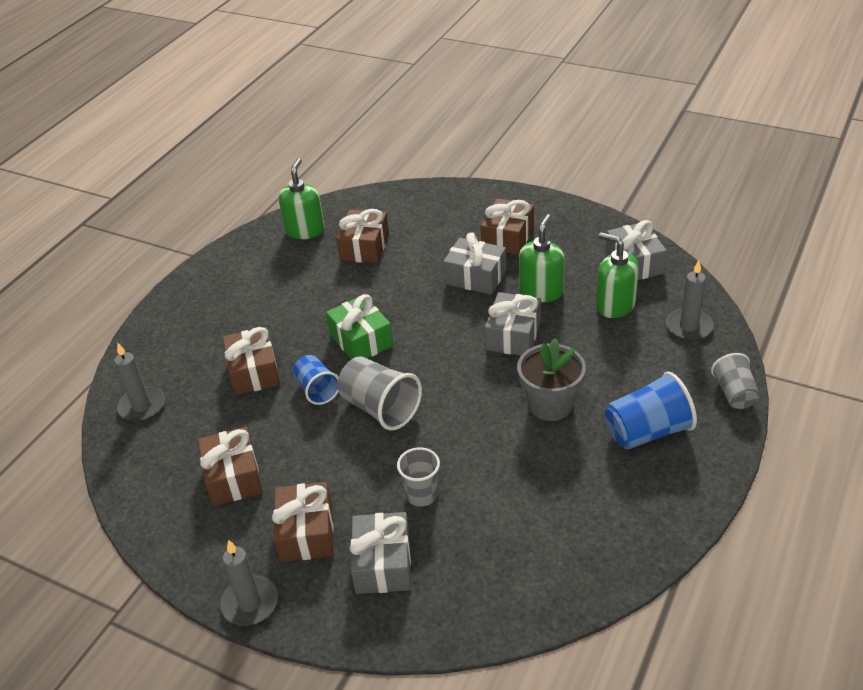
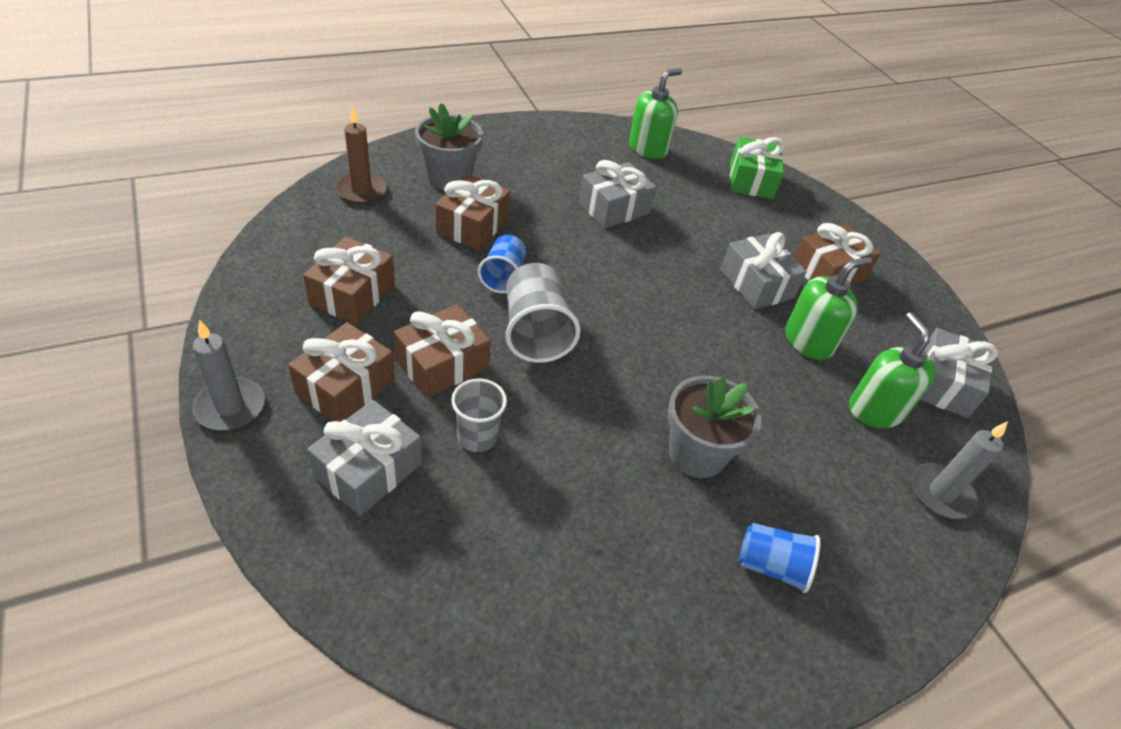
camera: 30 degrees right, 5 degrees up
grey candle [114,343,165,422] -> brown candle [335,107,387,204]
green gift [326,294,393,359] -> green gift moved to [730,137,785,199]
brown gift [336,209,389,263] -> brown gift moved to [394,304,490,398]
grey gift [485,292,541,356] -> grey gift moved to [579,160,656,228]
blue cup [605,372,697,450] -> blue cup [739,523,820,593], size x0.65
grey cup [711,353,760,409] -> none
none -> grey flower pot [415,103,483,190]

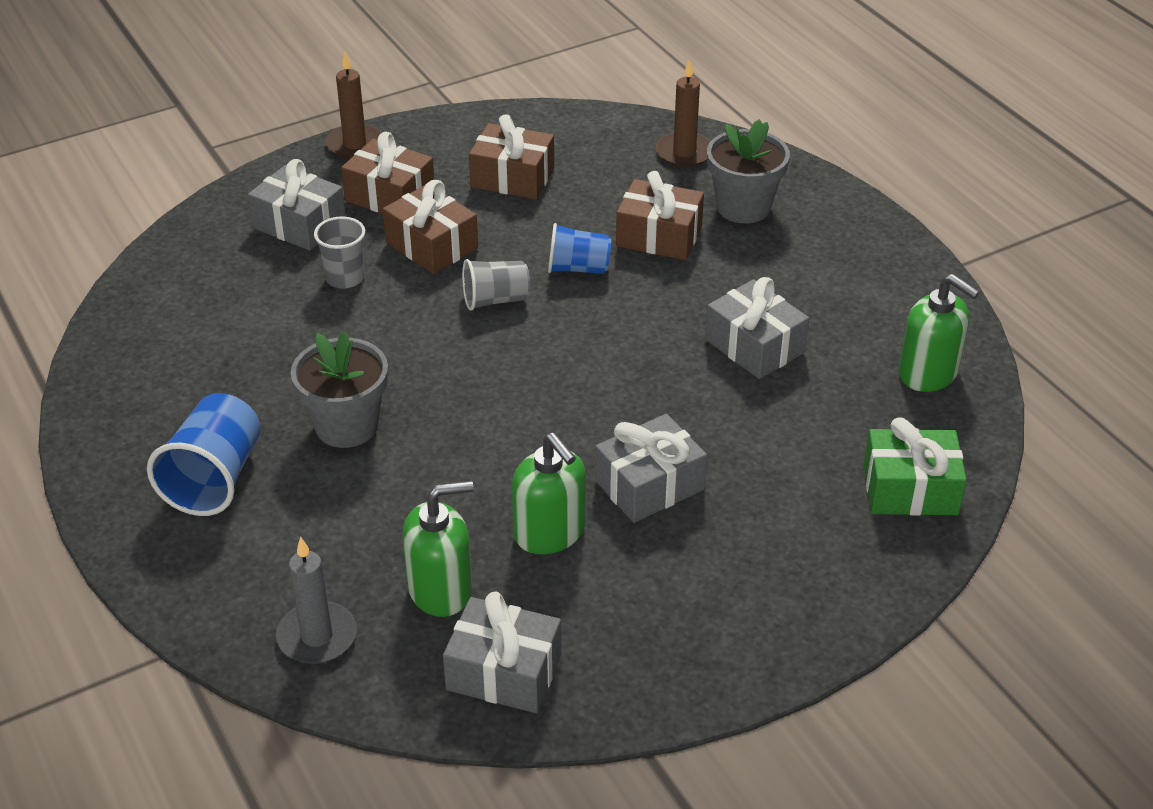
camera: 90 degrees right, 5 degrees down
grey candle [192,320,265,431] -> brown candle [325,52,382,159]
grey cup [506,263,581,363] -> grey cup [462,259,530,310], size x0.65
blue cup [739,523,820,593] -> blue cup [147,393,261,516], size x1.55
brown gift [794,223,880,285] -> none

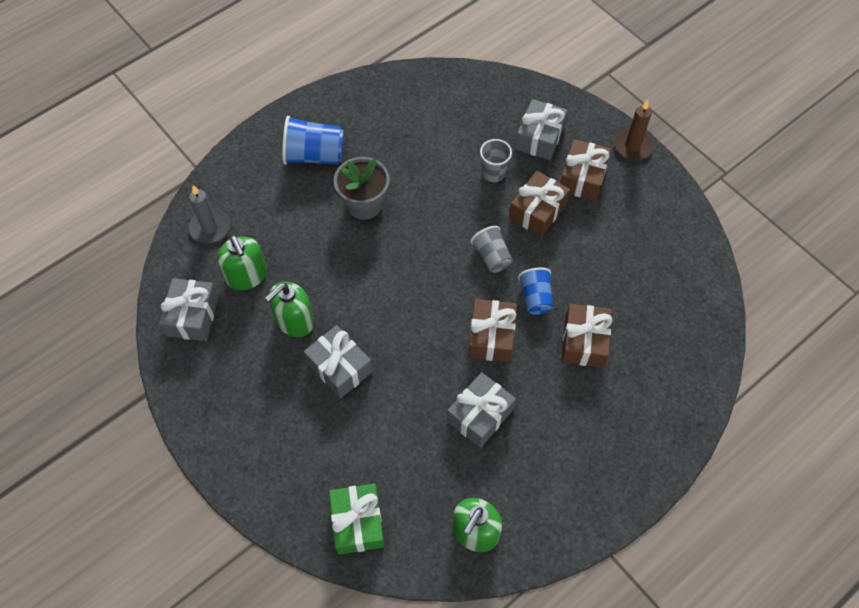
camera: 80 degrees right, 20 degrees up
brown gift [469,114,554,199] -> brown gift moved to [468,299,517,362]
brown candle [656,59,711,167] -> none
grey flower pot [707,119,790,223] -> none

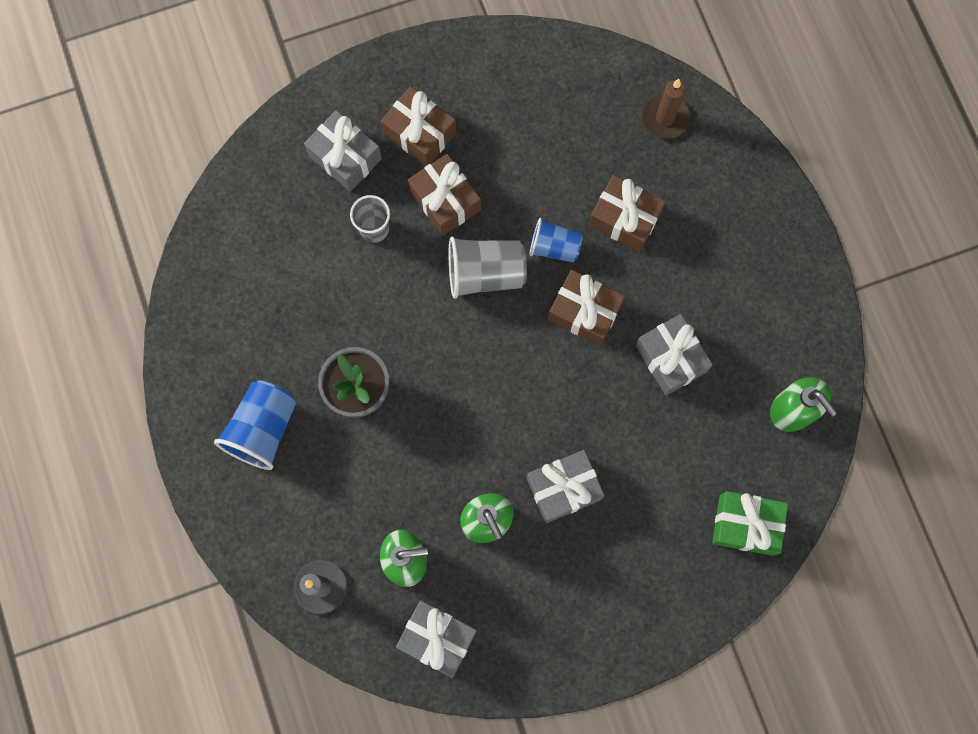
camera: 70 degrees left, 15 degrees up
grey cup [470,226,513,273] -> grey cup [449,237,527,299], size x1.55
brown candle [614,100,653,160] -> brown candle moved to [642,79,690,139]

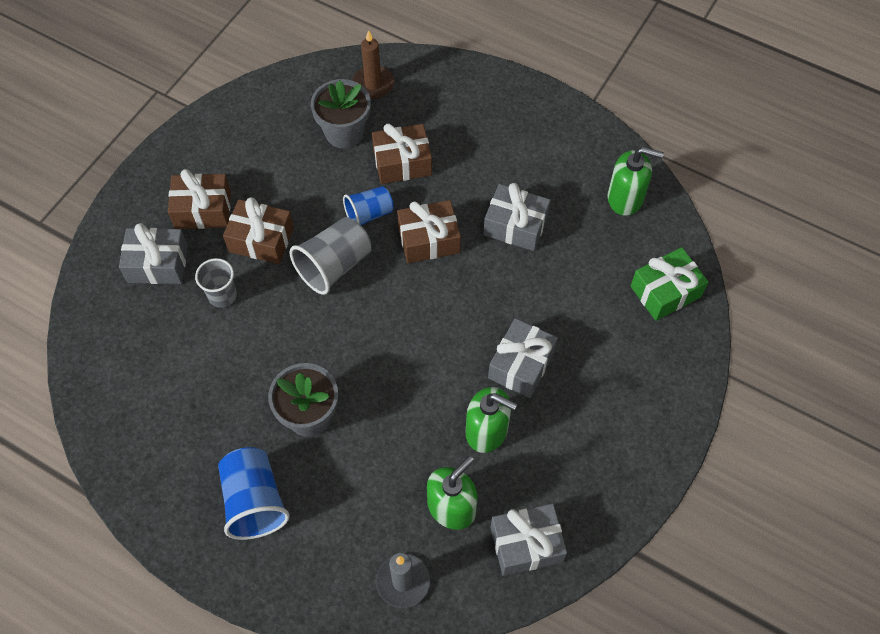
camera: 40 degrees left, 15 degrees down
none -> grey flower pot [311,79,371,148]

